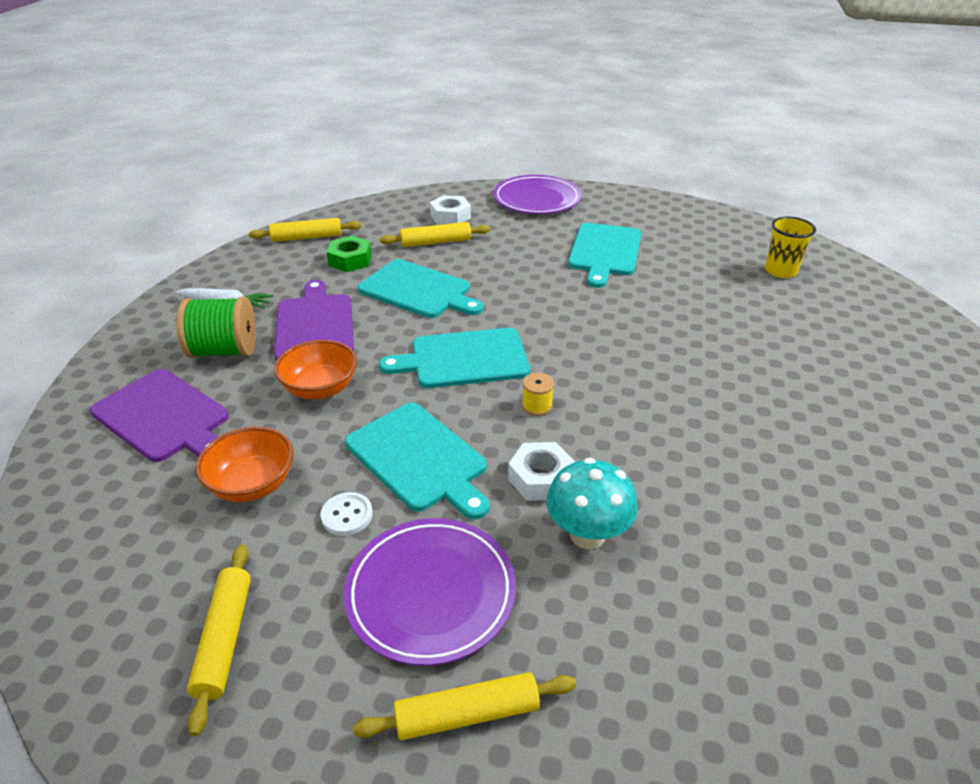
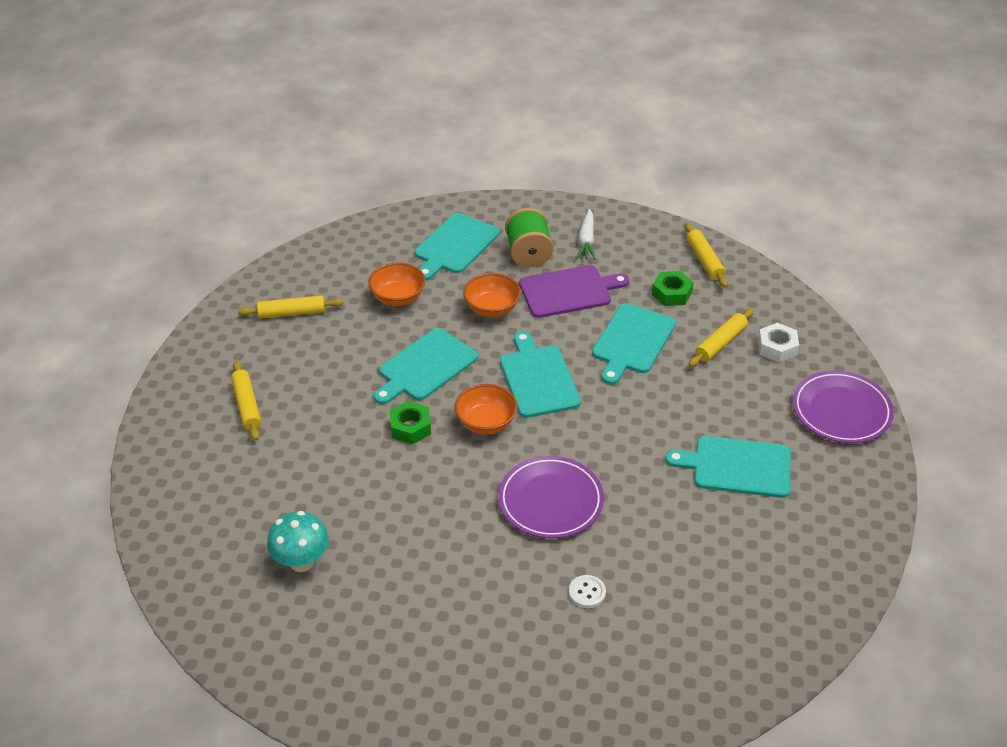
camera: 85 degrees right, 5 degrees up
purple cutting board [90,369,229,462] -> turquoise cutting board [415,213,500,281]
white button [321,492,373,536] -> white button moved to [569,575,606,608]
purple plate [344,518,516,666] -> purple plate moved to [498,456,604,539]
yellow rolling pin [380,222,490,247] -> yellow rolling pin turned 60 degrees clockwise [688,308,754,367]
white nut [508,442,575,501] -> green nut [390,401,431,444]
yellow spool [522,373,554,416] -> orange bowl [455,384,517,435]
turquoise mushroom [546,458,638,549] -> turquoise mushroom moved to [267,511,329,572]
yellow cup [765,216,816,278] -> none

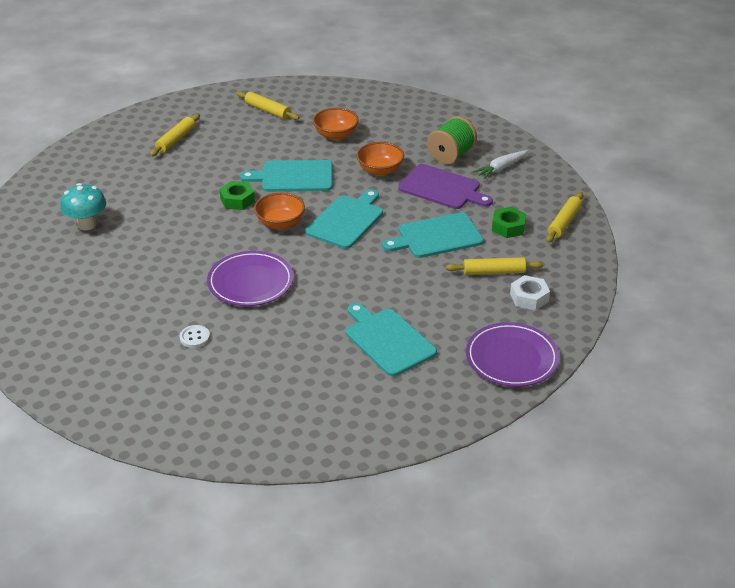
camera: 45 degrees right, 5 degrees down
turquoise cutting board [415,213,500,281] -> none

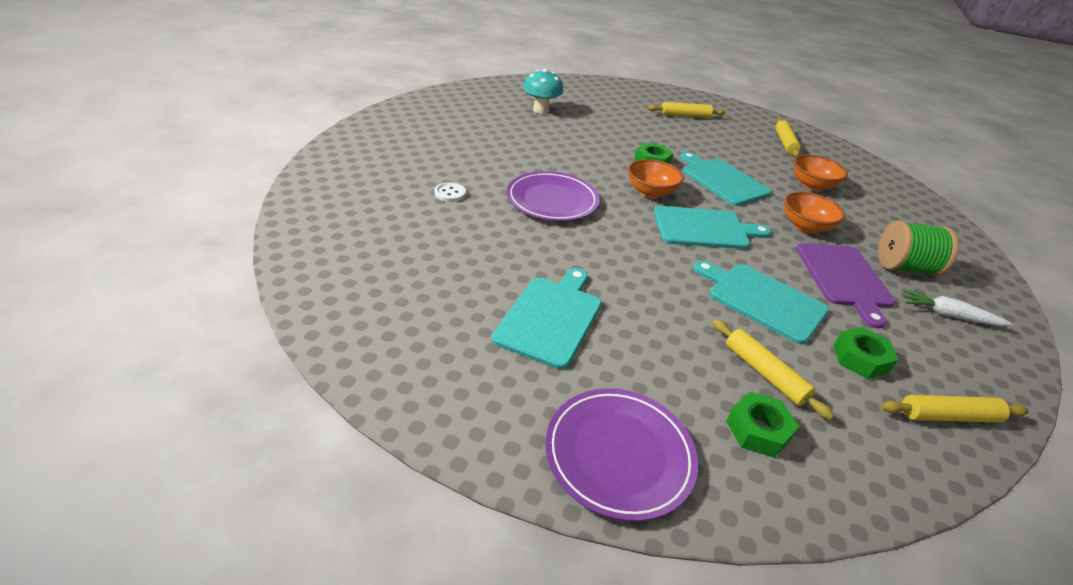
camera: 55 degrees right, 0 degrees up
white nut [510,275,550,311] -> green nut [726,392,799,458]

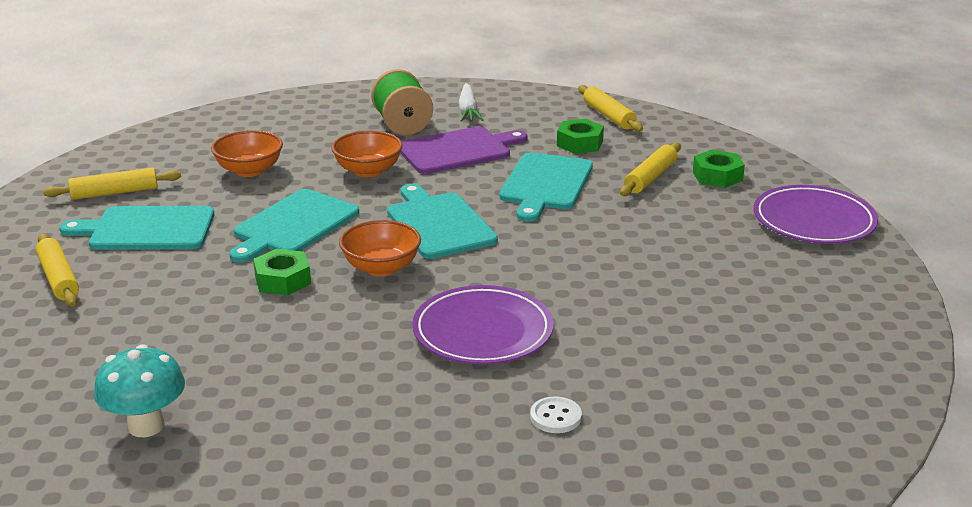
camera: 110 degrees left, 10 degrees down
turquoise cutting board [492,268,602,369] -> turquoise cutting board moved to [60,206,214,250]

